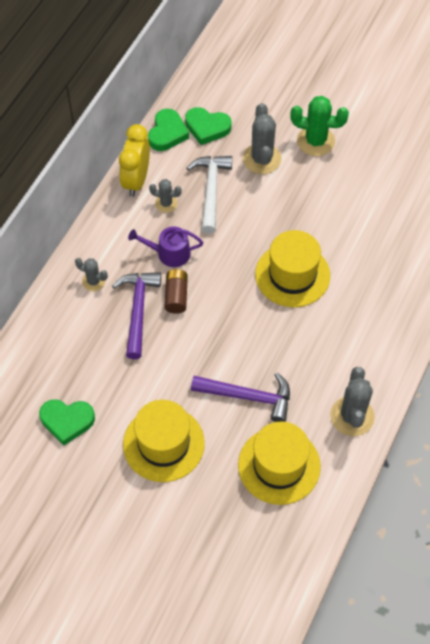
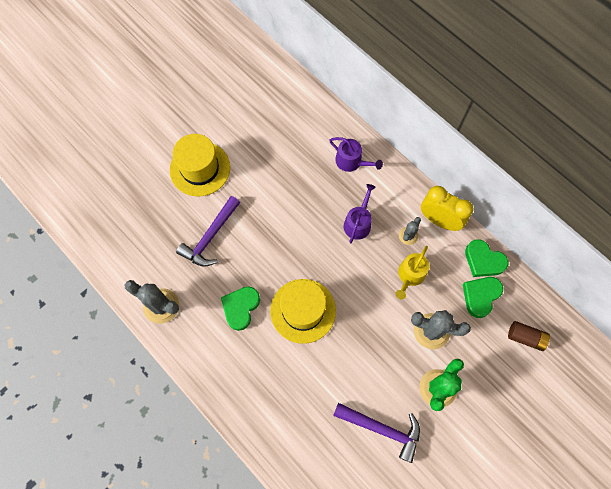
camera: 110 degrees right, 10 degrees up
green heart [39,399,95,446] -> green heart moved to [221,286,260,331]
grey cactus [75,258,108,291] -> purple watering can [329,137,383,172]
purple hammer [112,272,161,359] -> purple hammer moved to [333,403,420,463]
brown battery [165,269,188,314] -> brown battery moved to [508,321,550,351]
white hammer [187,156,232,234] -> yellow watering can [395,246,429,299]
yellow hat [238,421,321,505] -> none

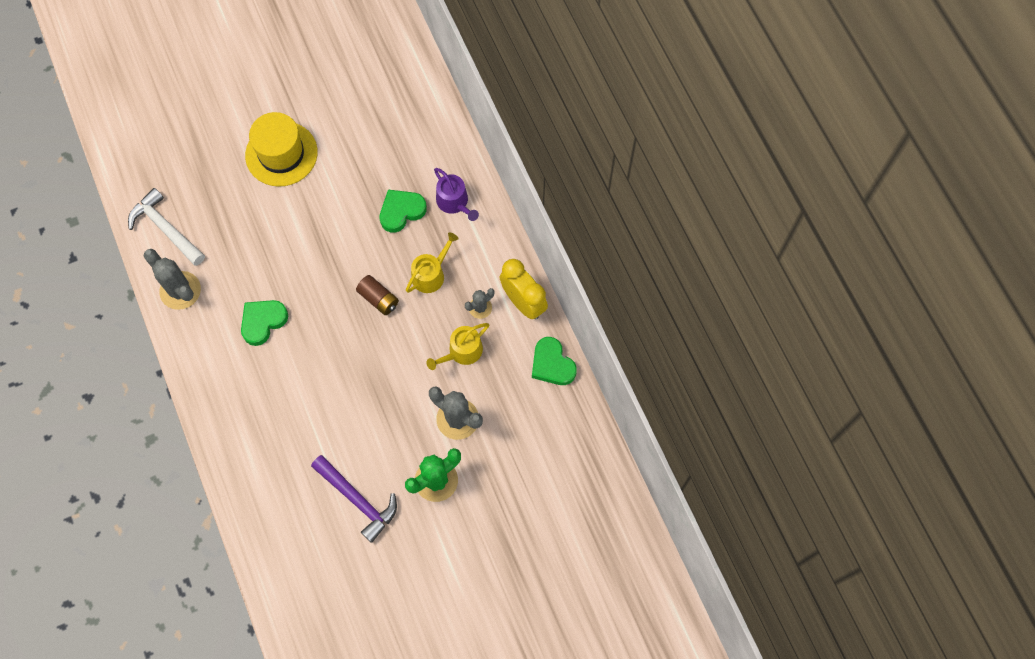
camera: 20 degrees right, 0 degrees up
purple hammer [176,196,240,267] -> none
yellow hat [270,279,336,344] -> none
purple watering can [344,184,376,243] -> yellow watering can [406,232,459,293]
green heart [463,277,503,318] -> green heart moved to [380,190,427,233]
brown battery [508,321,550,351] -> brown battery moved to [356,275,399,315]
none -> white hammer [128,188,205,266]

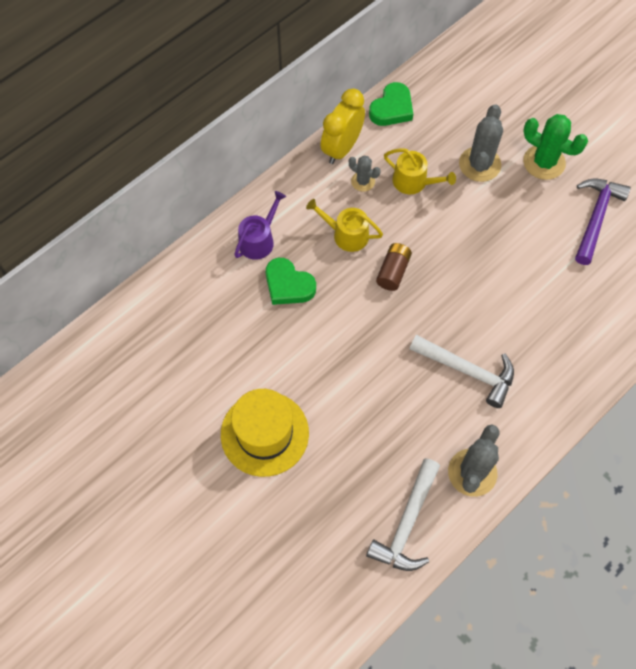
camera: 110 degrees left, 5 degrees down
green heart [241,300,288,346] -> white hammer [409,335,514,408]

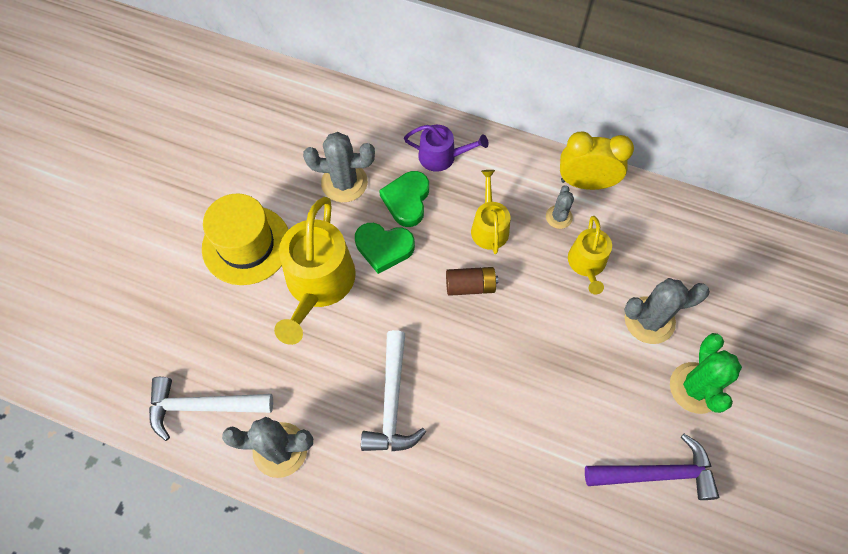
camera: 65 degrees right, 0 degrees up
green heart [369,82,413,126] -> green heart moved to [355,223,415,274]
none -> yellow watering can [274,197,356,345]
none -> grey cactus [303,132,375,202]

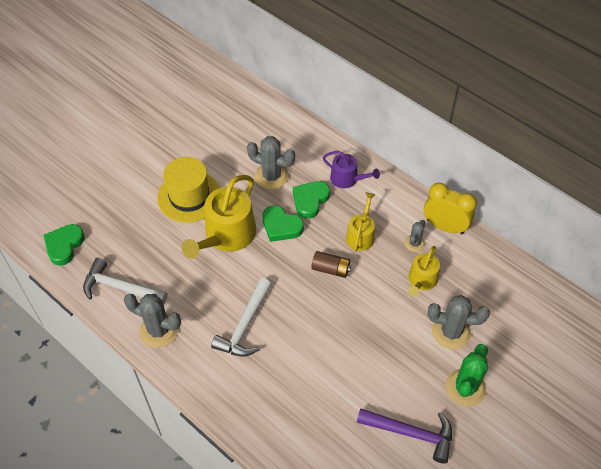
camera: 20 degrees right, 10 degrees down
none -> green heart [43,224,85,266]

